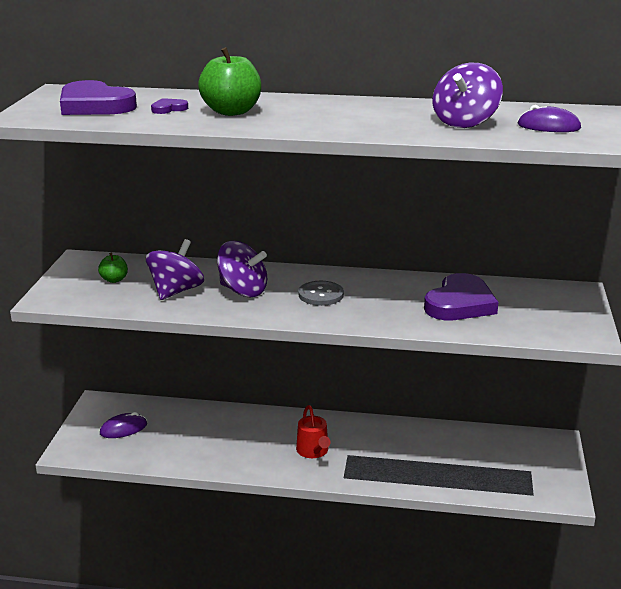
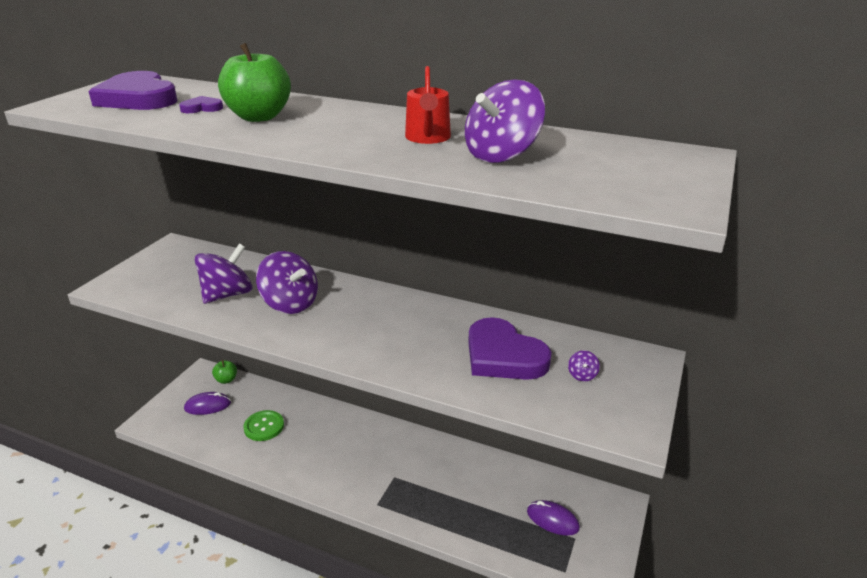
camera: 15 degrees right, 5 degrees up
green apple [98,253,128,283] -> green apple moved to [212,360,237,384]
red watering can [296,405,330,458] -> red watering can moved to [405,66,451,144]
grey button [299,281,344,306] -> none
purple heart [424,273,499,320] -> purple heart turned 90 degrees clockwise [468,317,552,380]
purple mouse [518,105,581,132] -> purple mouse moved to [527,500,580,536]
none -> green button [243,410,284,441]
none -> purple spinning top [568,350,600,382]

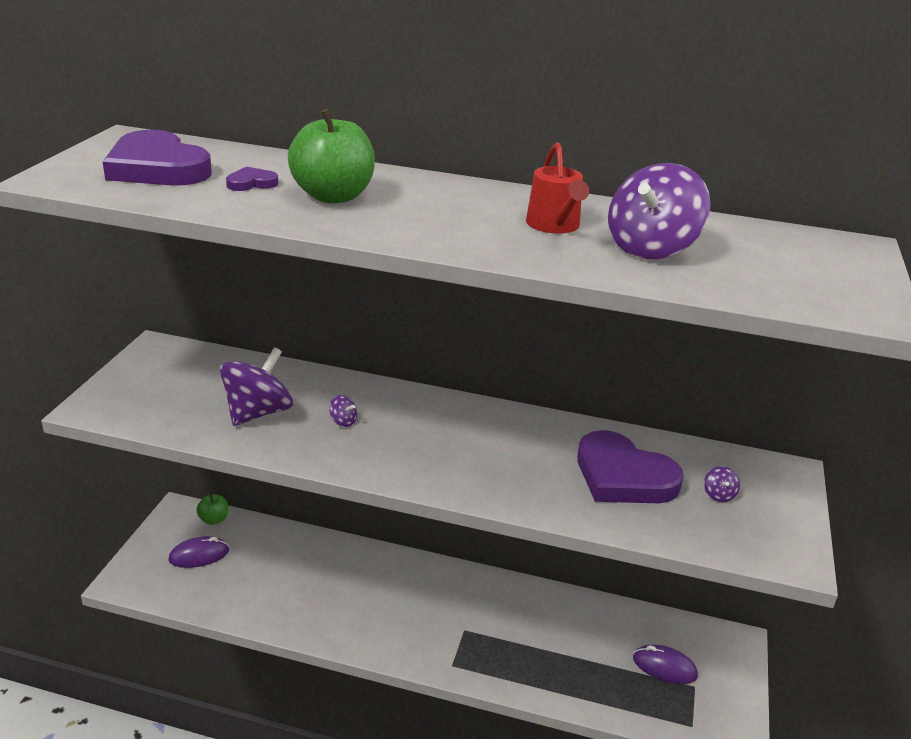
camera: 10 degrees left, 0 degrees up
green button [243,410,284,441] -> none
purple spinning top [256,251,318,314] -> purple spinning top [329,395,357,427], size x0.41

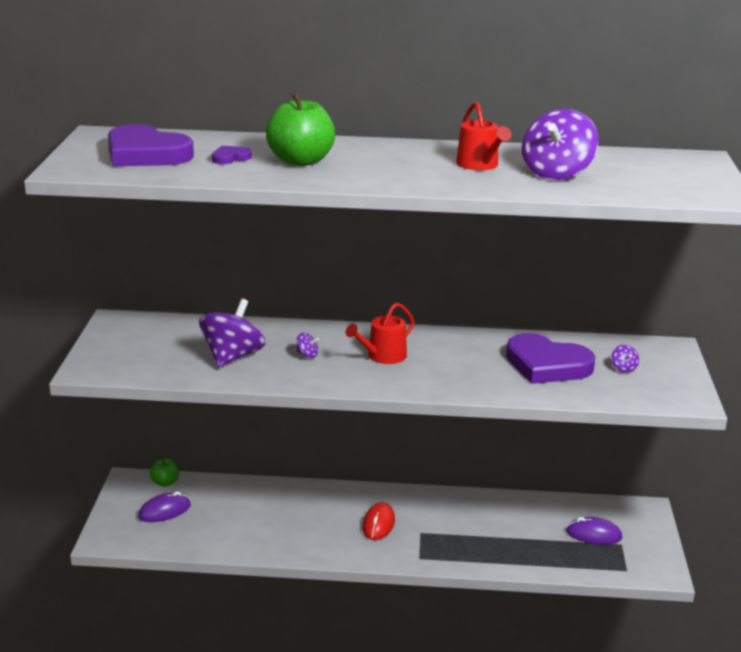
camera: 10 degrees left, 5 degrees down
none -> red watering can [346,302,415,364]
none -> red mouse [362,502,395,540]

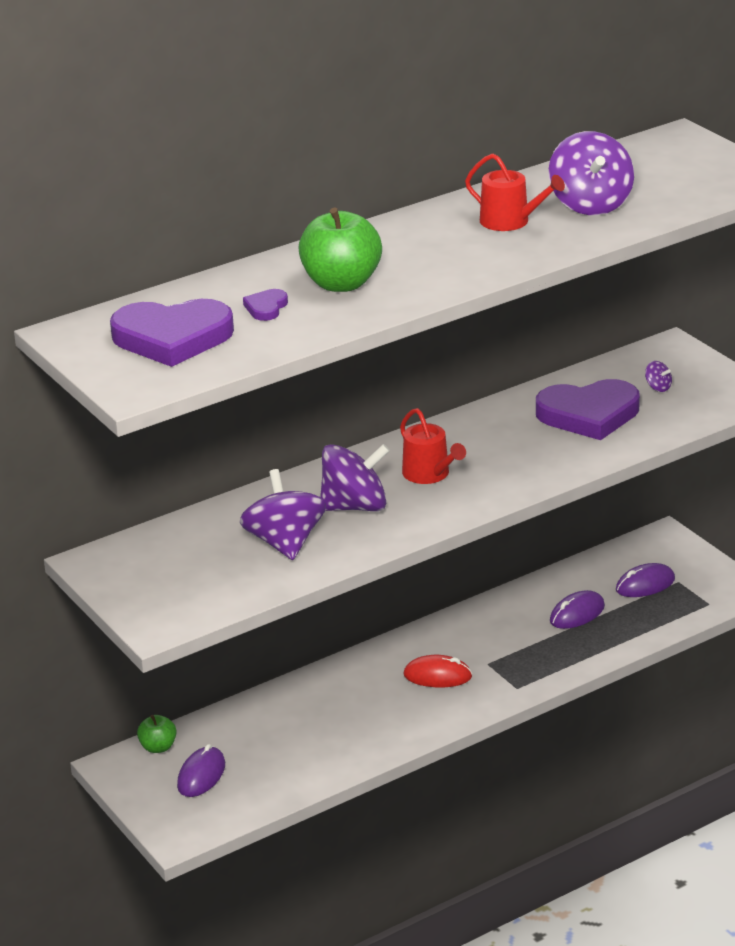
camera: 35 degrees left, 5 degrees up
purple spinning top [296,332,319,358] -> purple spinning top [320,444,390,511], size x2.44
red watering can [346,302,415,364] -> red watering can turned 45 degrees counterclockwise [400,408,466,484]
red mouse [362,502,395,540] -> red mouse turned 60 degrees counterclockwise [404,655,472,687]
none -> purple mouse [550,590,605,629]

